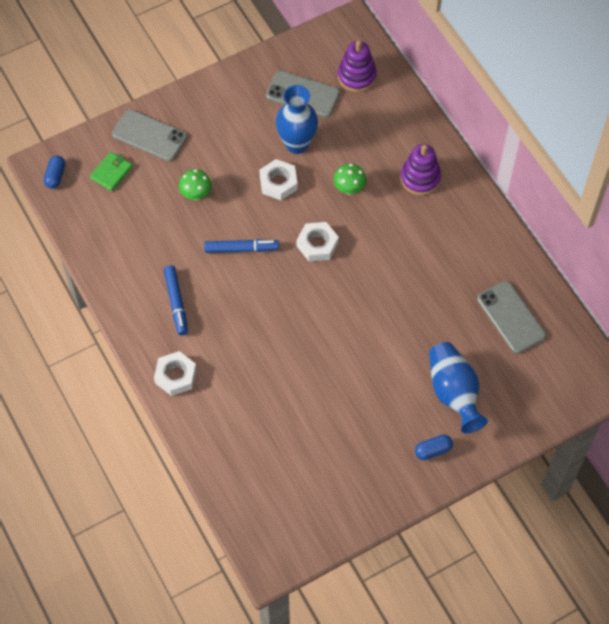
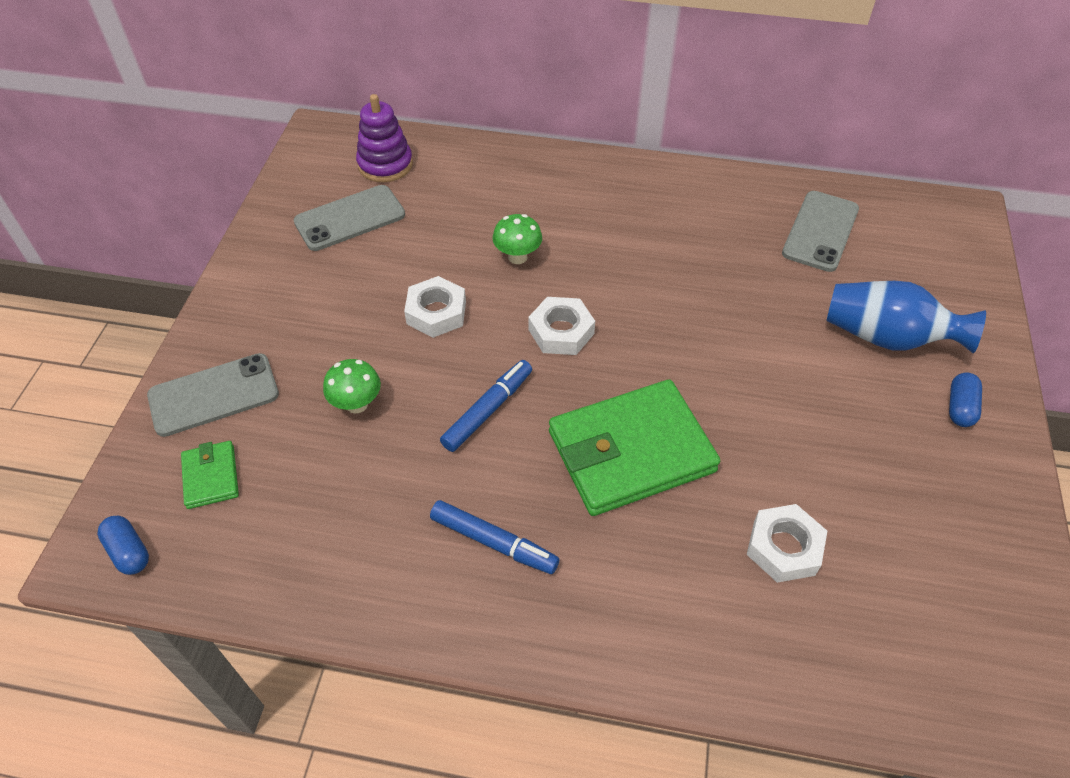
camera: 50 degrees left, 10 degrees down
white nut [154,351,197,396] -> white nut moved to [747,504,827,583]
blue vase [276,85,318,154] -> none
purple stacking toy [401,144,441,195] -> none
grey phone [477,281,546,354] -> grey phone turned 75 degrees counterclockwise [782,191,859,272]
none -> green wallet [549,379,720,516]

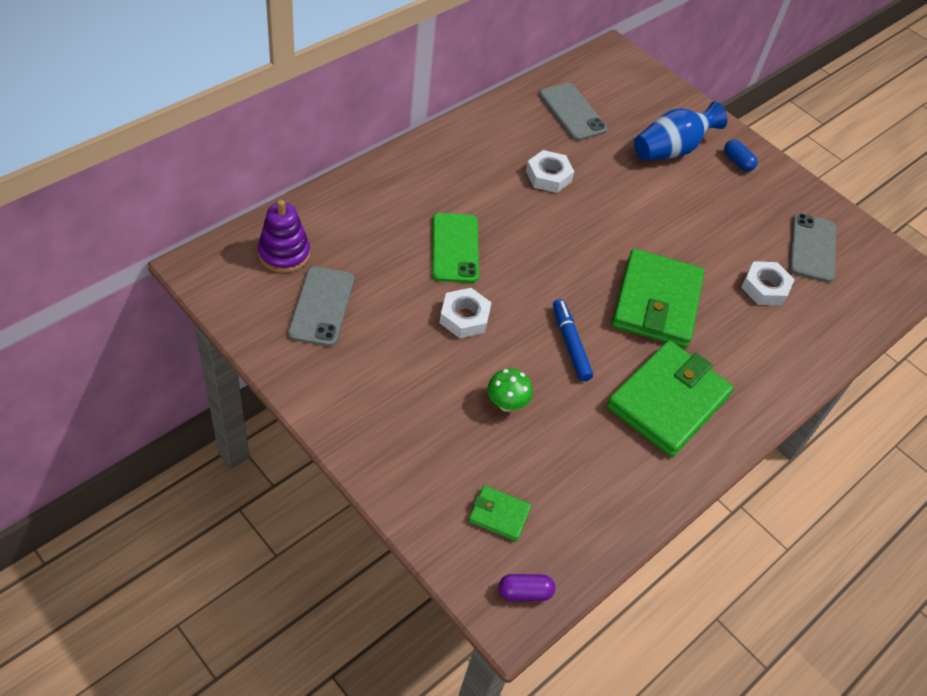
camera: 60 degrees left, 0 degrees up
blue capsule [97,516,149,575] -> purple capsule [499,574,555,601]
grey phone [147,353,279,437] -> grey phone moved to [789,213,836,283]
blue marker [430,500,559,574] -> green wallet [607,340,734,457]
green mushroom [493,214,542,264] -> green phone [432,213,479,283]
white nut [528,297,595,355] -> white nut moved to [526,150,574,193]

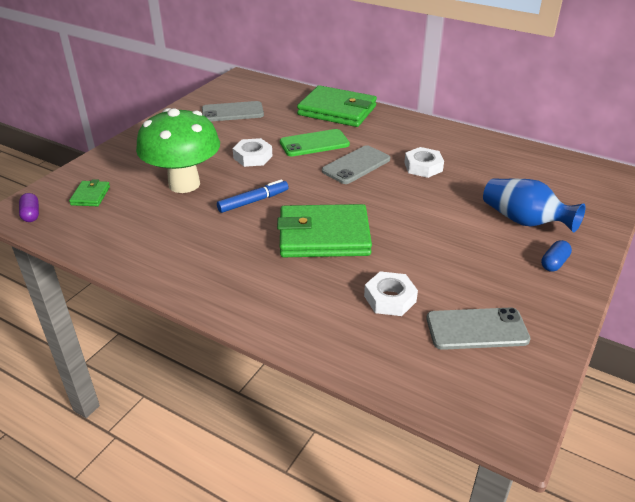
camera: 80 degrees right, 15 degrees down
purple stacking toy [258,200,310,273] -> none
green mushroom [487,368,533,412] -> green mushroom [136,108,220,193], size x2.41
grey phone [539,83,608,141] -> grey phone moved to [322,145,390,184]
green wallet [607,340,734,457] -> green wallet moved to [297,85,377,127]

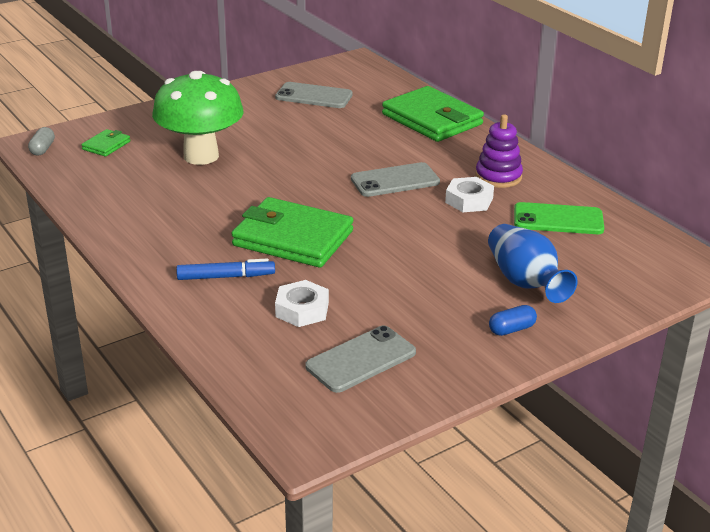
camera: 25 degrees right, 5 degrees down
purple capsule [19,193,39,222] -> grey capsule [28,127,55,156]
blue marker [217,179,289,213] -> blue marker moved to [176,258,275,280]
white nut [233,138,272,167] -> none
green phone [280,129,350,157] -> green phone moved to [514,202,604,234]
grey phone [427,307,531,350] -> grey phone turned 60 degrees counterclockwise [305,326,416,393]
none -> purple stacking toy [475,114,523,188]

